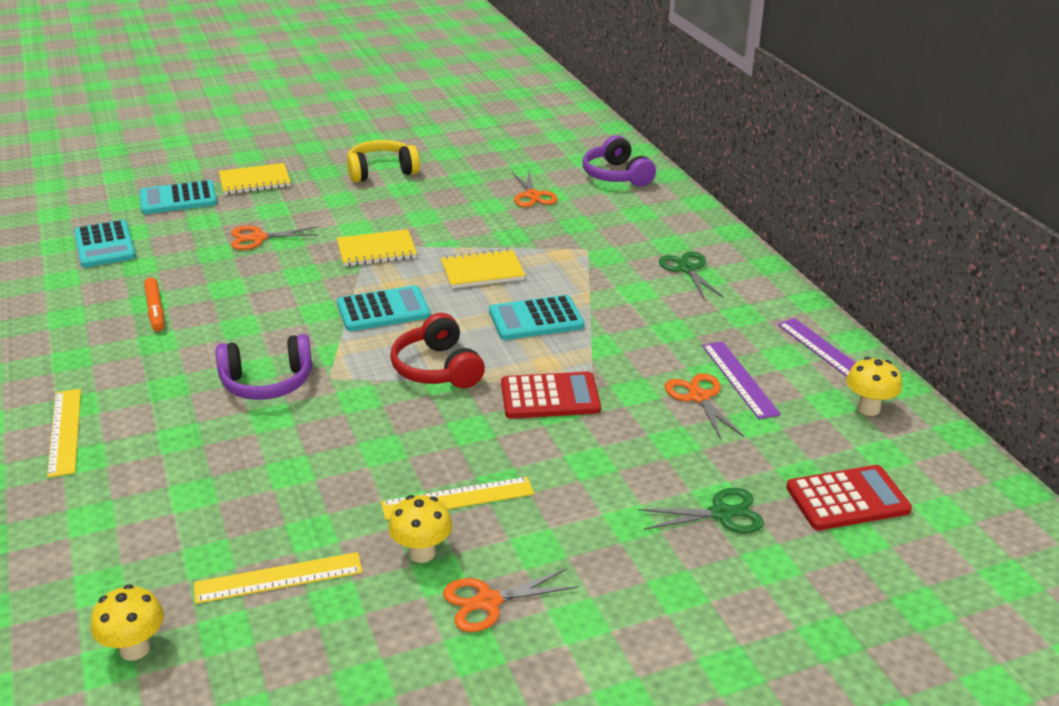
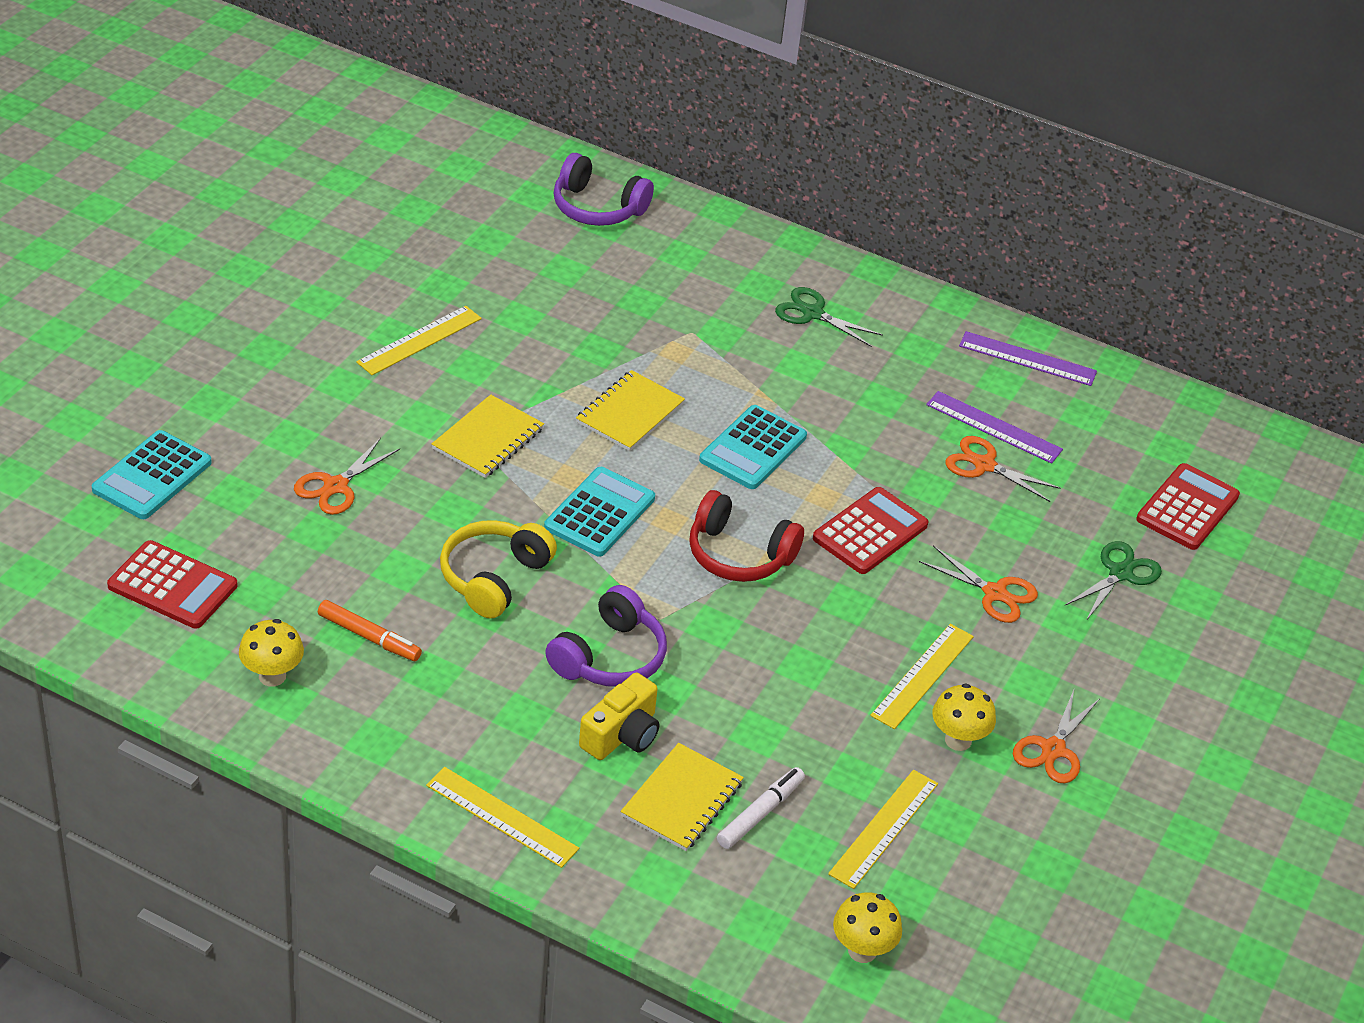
camera: 45 degrees left, 10 degrees up
turquoise calculator [74,220,136,268] -> red calculator [107,540,237,629]
yellow notebook [219,163,291,195] -> yellow notebook moved to [621,743,744,851]
yellow headphones [347,140,420,182] -> yellow headphones moved to [440,520,557,619]
orange scissors [512,170,558,207] -> orange scissors moved to [919,546,1038,623]
yellow mushroom [846,357,902,416] -> yellow mushroom moved to [239,619,304,686]
none -> yellow ruler [356,306,482,375]
none -> yellow camera [579,673,659,760]
none -> white marker [717,767,805,849]

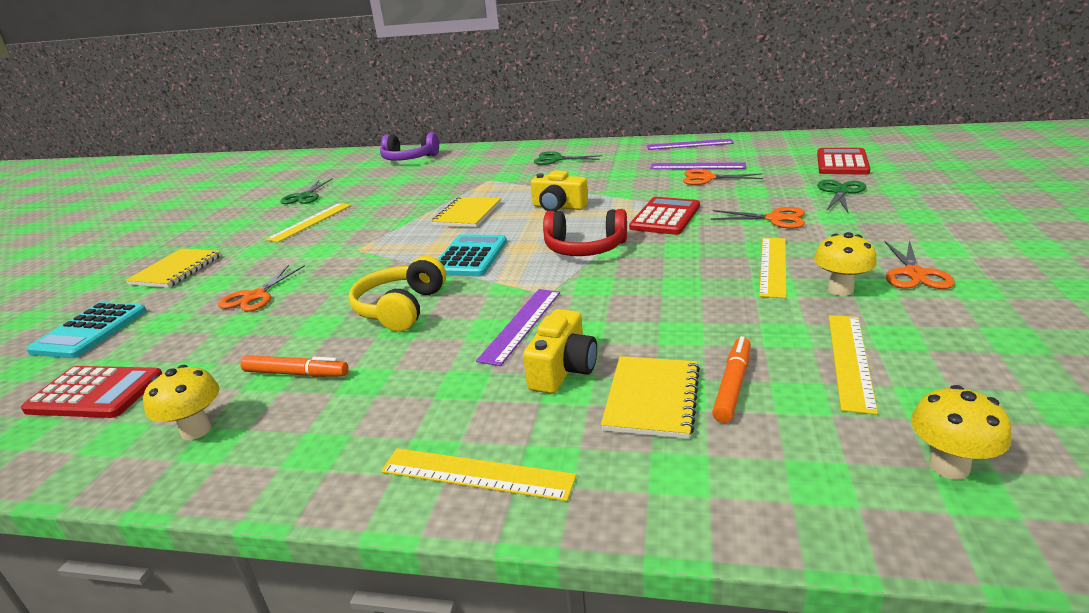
camera: 10 degrees left, 15 degrees down
yellow notebook [432,395,544,478] -> yellow notebook moved to [125,249,221,288]
purple headphones [545,585,667,687] -> purple ruler [476,289,560,366]
turquoise calculator [699,405,807,489] -> yellow camera [531,170,588,212]
white marker [717,767,805,849] -> orange marker [712,336,751,423]
none -> green scissors [280,178,333,204]

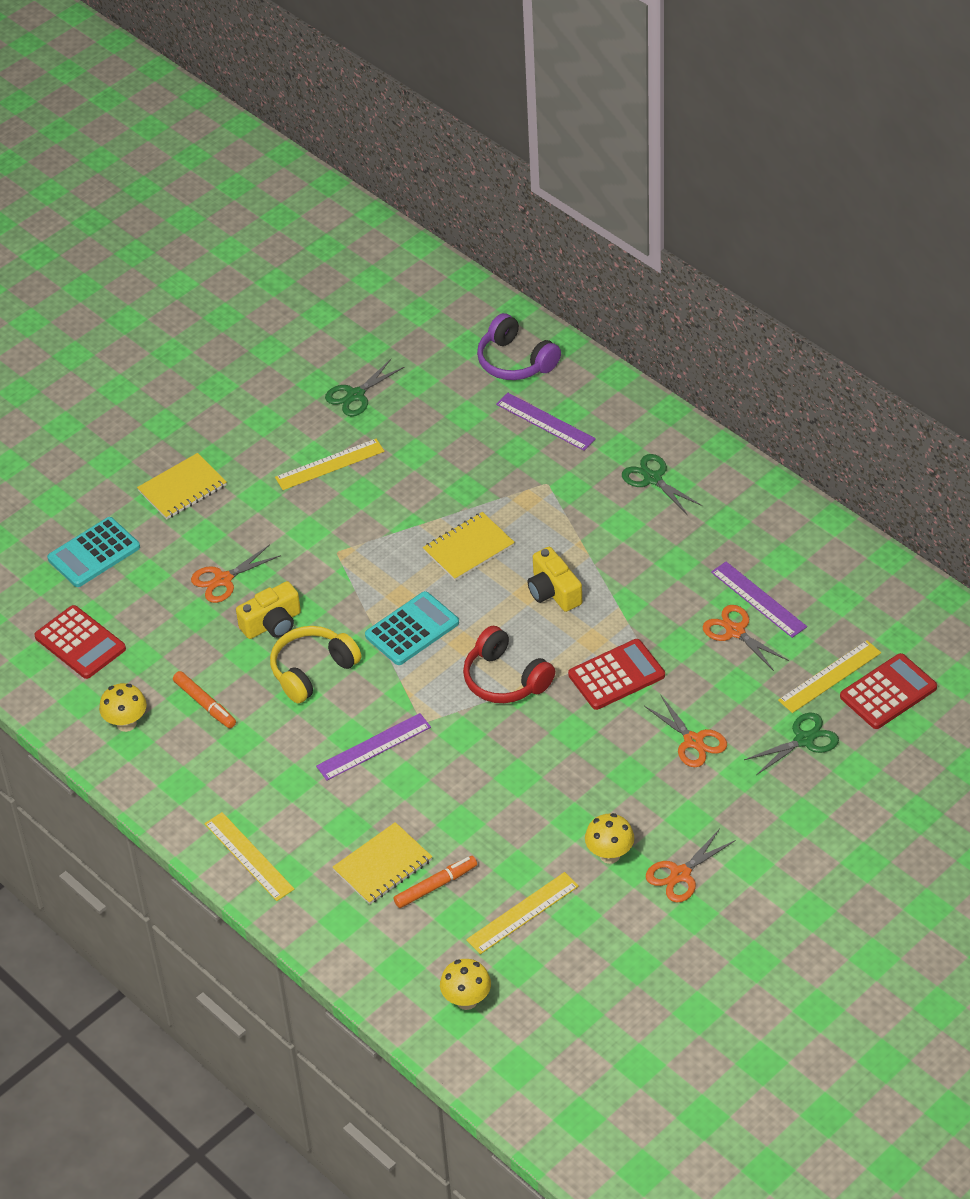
camera: 35 degrees right, 20 degrees up
yellow camera [523,309,597,394] -> yellow camera moved to [236,581,301,639]
purple ruler [647,139,734,150] -> purple ruler moved to [496,393,596,451]
yellow ruler [759,238,786,298] -> yellow ruler moved to [778,640,881,713]

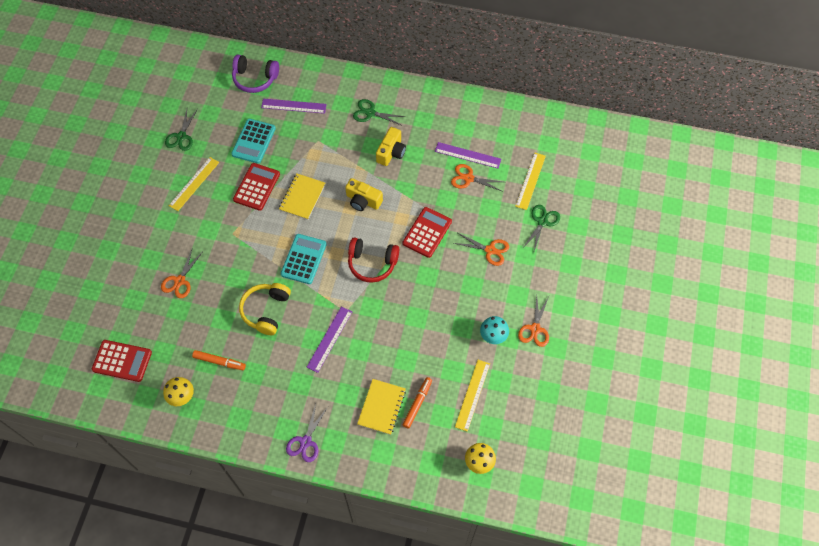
camera: 35 degrees left, 15 degrees up
turquoise calculator [47,517,140,587] -> turquoise calculator moved to [231,119,276,164]
yellow notebook [137,453,227,519] -> none
yellow ruler [204,812,294,901] -> purple scissors [286,404,328,462]
yellow camera [236,581,301,639] -> yellow camera moved to [376,127,406,166]
yellow mushroom [585,813,634,864] -> turquoise mushroom [480,316,509,344]
red calculator [840,653,937,729] -> red calculator moved to [233,163,280,211]

